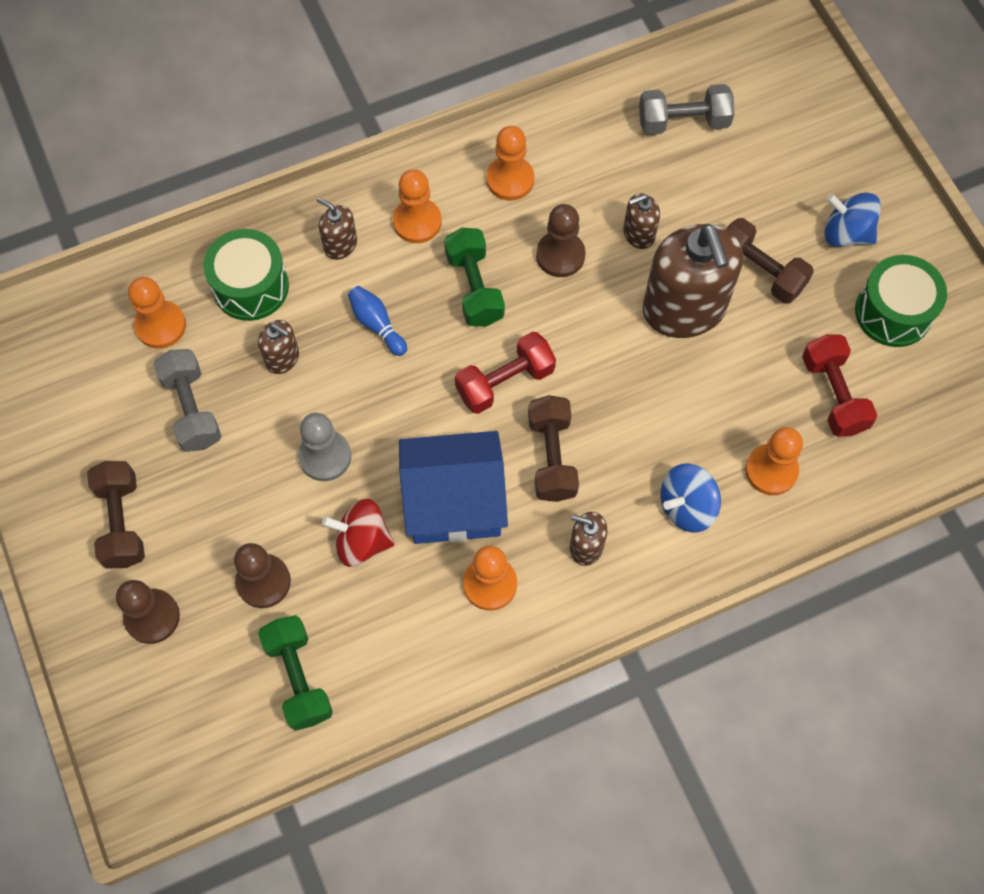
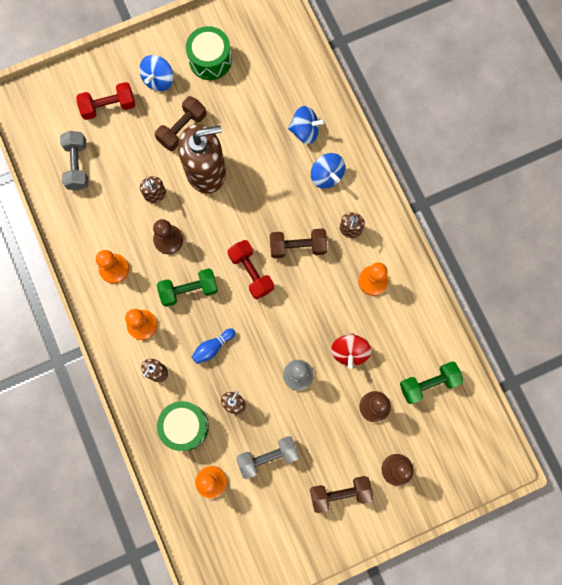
camera: 90 degrees left, 10 degrees up
blue house [399,431,508,544] -> none
orange pawn [745,427,803,495] -> blue spinning top [288,106,325,144]
red dumbbell [802,334,877,437] -> red dumbbell moved to [76,82,135,120]

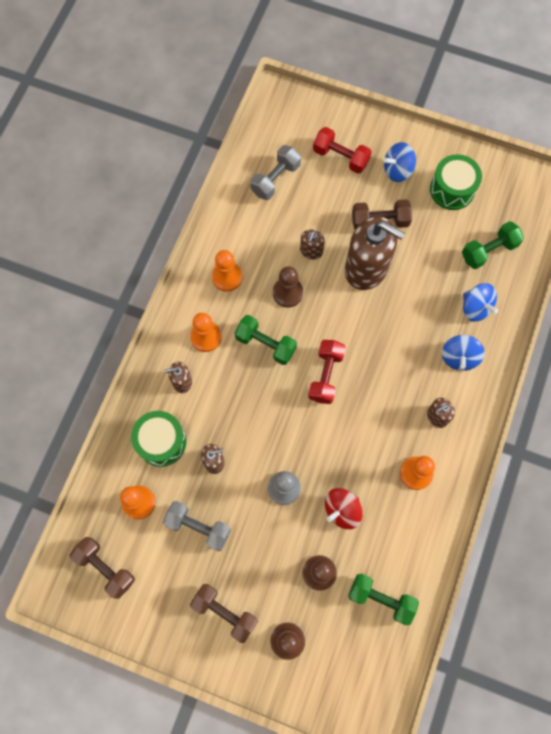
camera: 45 degrees right, 5 degrees down
blue bowling pin [192,328,235,364] -> none
brown dumbbell [270,228,327,258] -> brown dumbbell moved to [70,537,135,599]
none -> green dumbbell [462,221,524,269]

